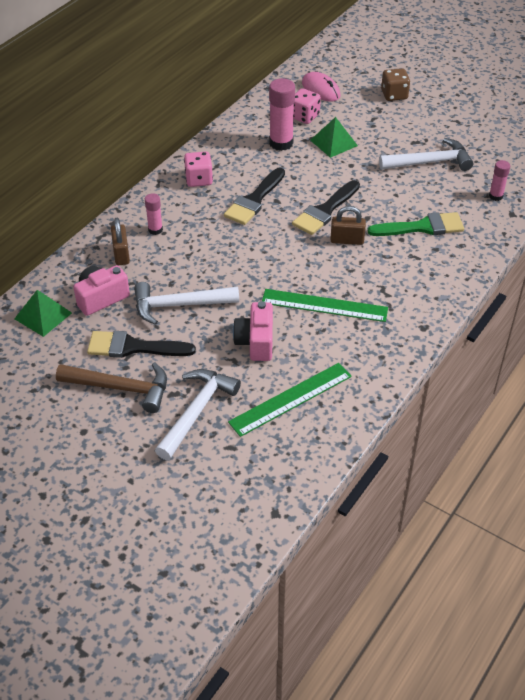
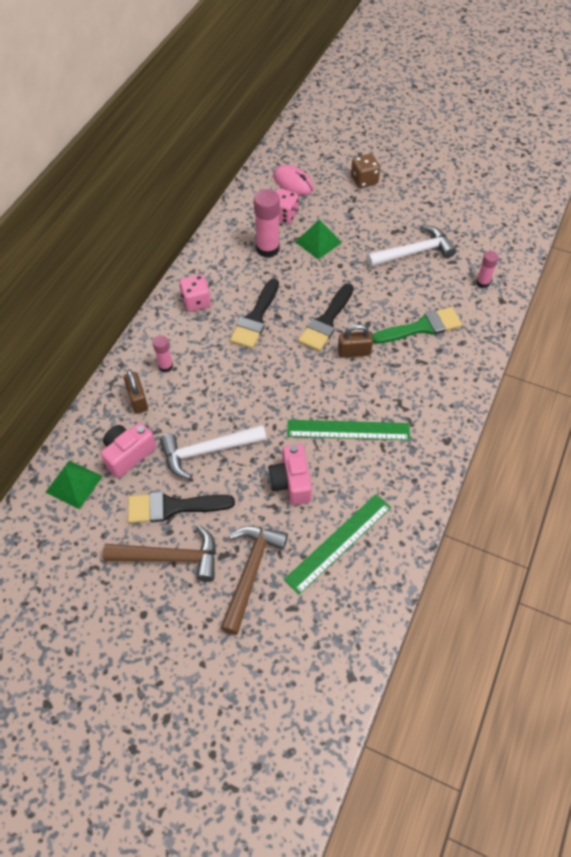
camera: 10 degrees left, 10 degrees up
white hammer [155,369,241,460] -> brown hammer [221,526,288,635]

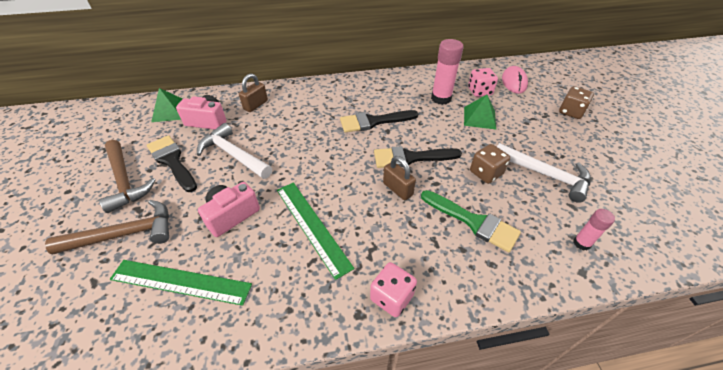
camera: 55 degrees right, 10 degrees down
pink glue stick [153,335,173,373] -> none
pink dice [179,274,211,312] -> pink dice moved to [370,262,417,317]
none -> brown dice [470,144,510,184]

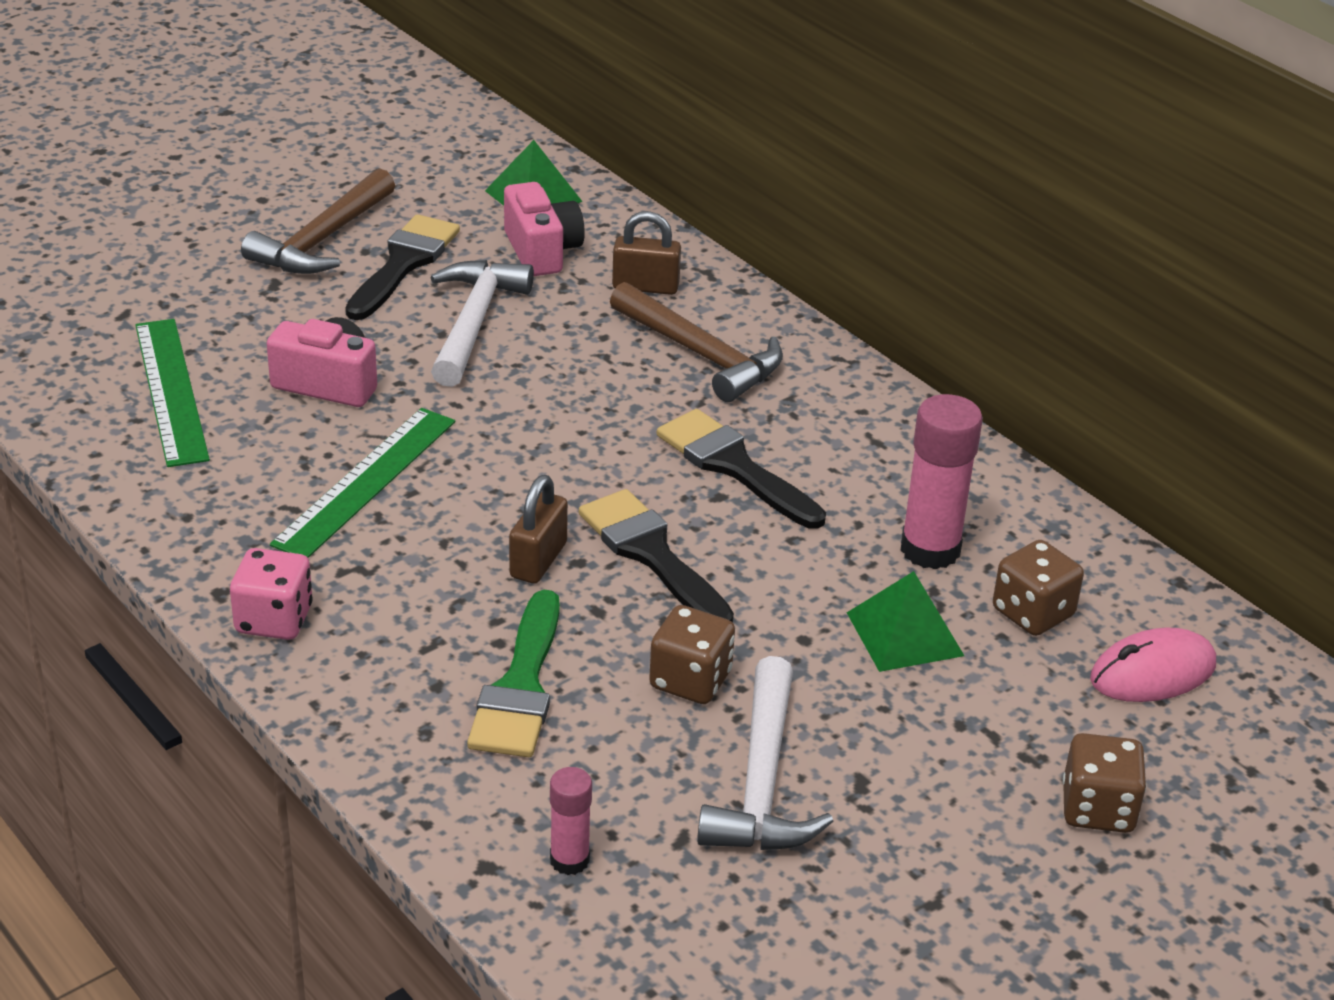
camera: 60 degrees right, 10 degrees down
brown hammer [45,200,169,255] -> brown hammer moved to [610,282,783,402]
pink dice [468,68,498,97] -> brown dice [993,540,1084,636]

